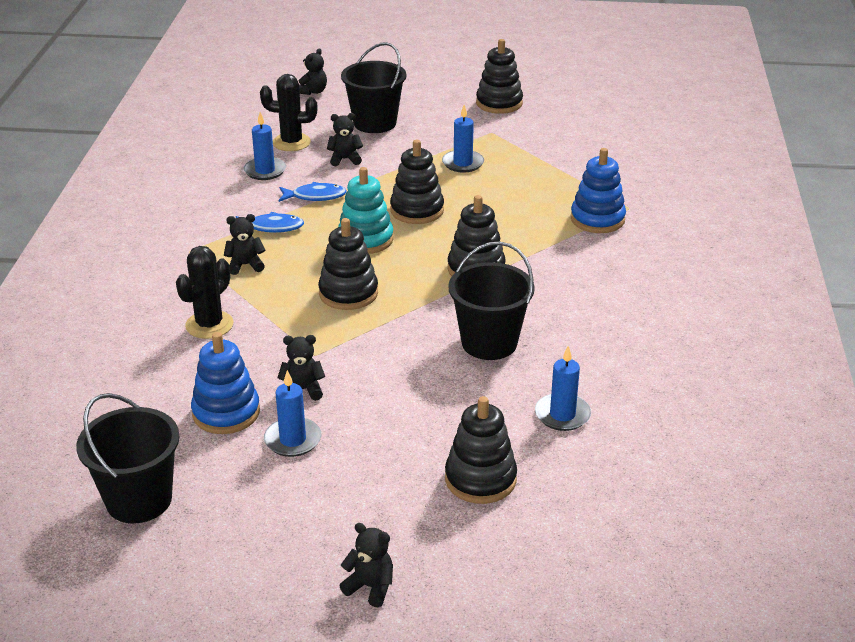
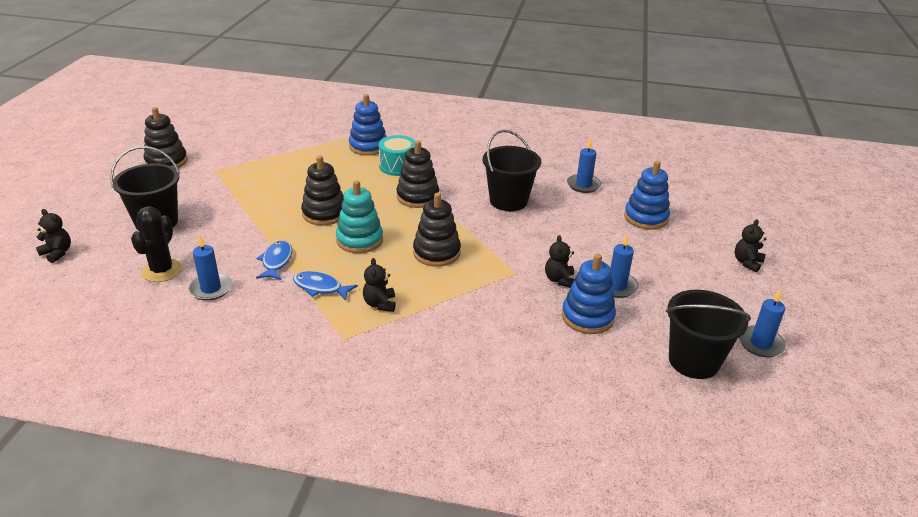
camera: 85 degrees left, 0 degrees up
black cactus [176,246,233,339] -> none
blue fish [236,212,304,233] -> blue fish turned 75 degrees counterclockwise [293,271,358,301]
black teddy bear [327,113,363,166] -> none
blue candle [442,105,484,173] -> blue candle moved to [739,289,786,357]
black stacking toy [445,396,517,504] -> blue stacking toy [624,161,670,230]
none -> turquoise drum [378,135,415,176]

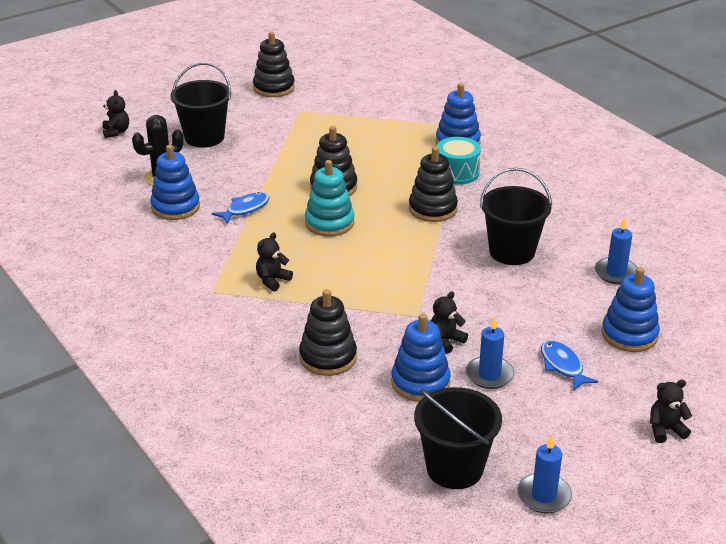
camera: 45 degrees right, 0 degrees up
blue candle [188,234,232,301] -> blue stacking toy [150,145,200,220]
blue fish [293,271,358,301] -> blue fish moved to [541,340,599,391]
black stacking toy [413,193,461,267] -> black stacking toy moved to [299,289,357,376]

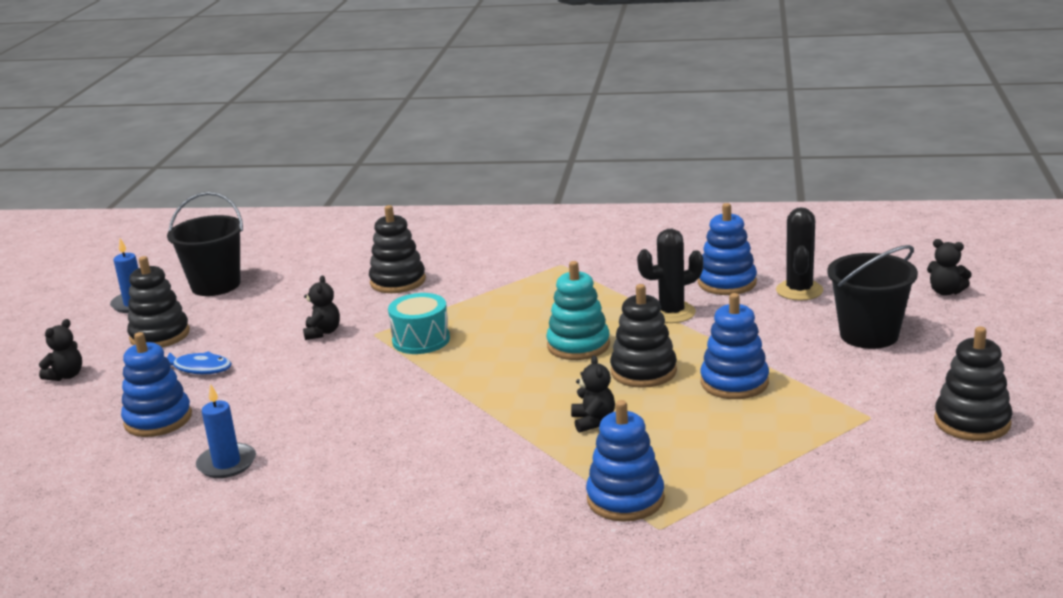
camera: 135 degrees right, 10 degrees down
blue fish [212,192,270,224] -> black cactus [637,229,703,323]
black teddy bear [256,233,293,292] -> black teddy bear moved to [571,355,615,433]
blue stacking toy [391,314,451,402] -> blue stacking toy moved to [700,293,769,399]
black stacking toy [409,147,458,222] -> black stacking toy moved to [127,256,190,348]
turquoise drum [437,137,481,185] -> turquoise drum moved to [388,293,450,354]
blue candle [466,315,514,389] -> none
black bucket [480,168,552,265] -> none

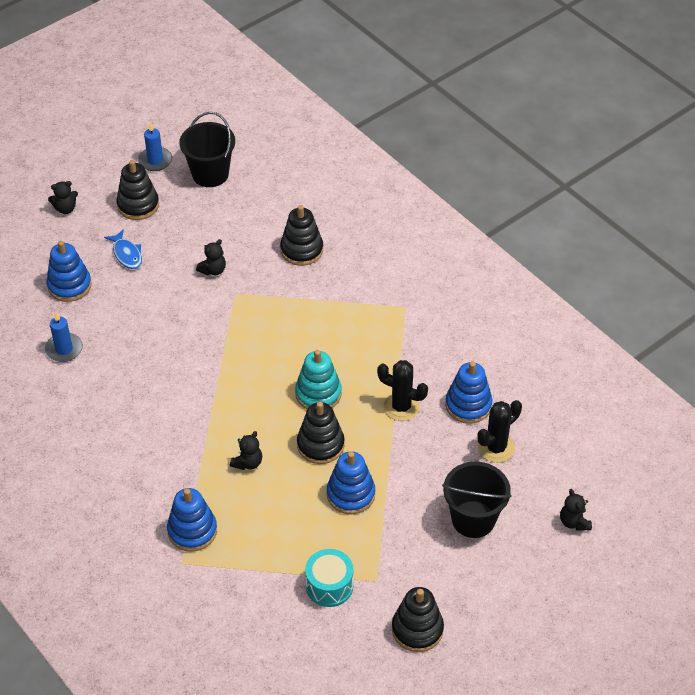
camera: 40 degrees right, 25 degrees up
turquoise drum [388,293,450,354] -> turquoise drum moved to [305,549,353,607]

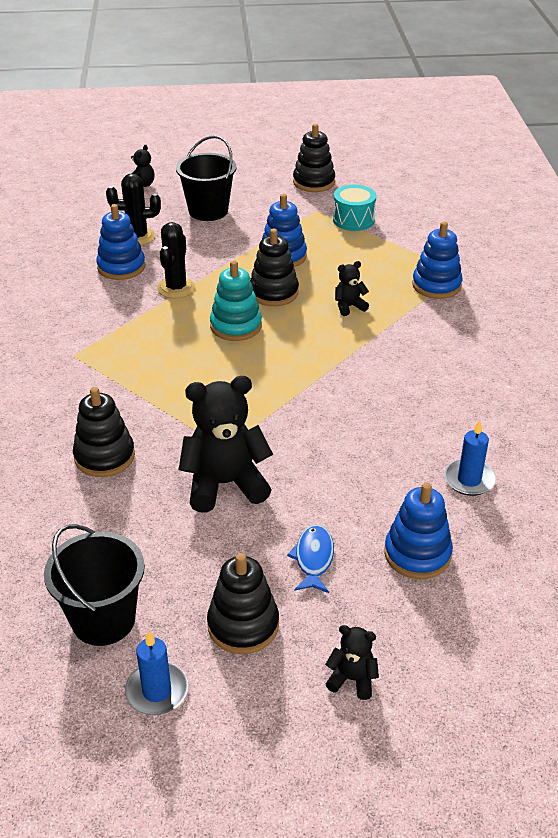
camera: 145 degrees left, 10 degrees down
black teddy bear [196,239,226,275] -> black teddy bear [179,376,273,513], size x2.08
black cactus [377,360,428,421] -> black cactus turned 45 degrees clockwise [157,222,195,299]

